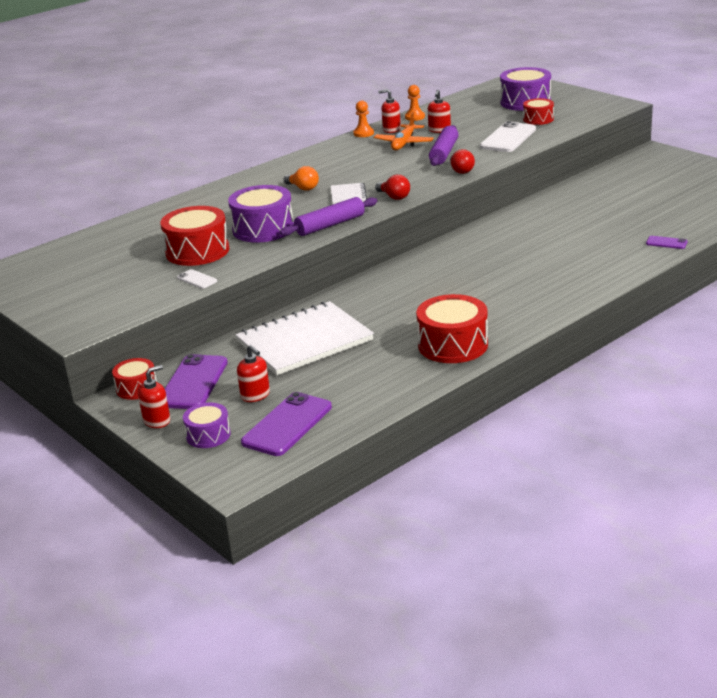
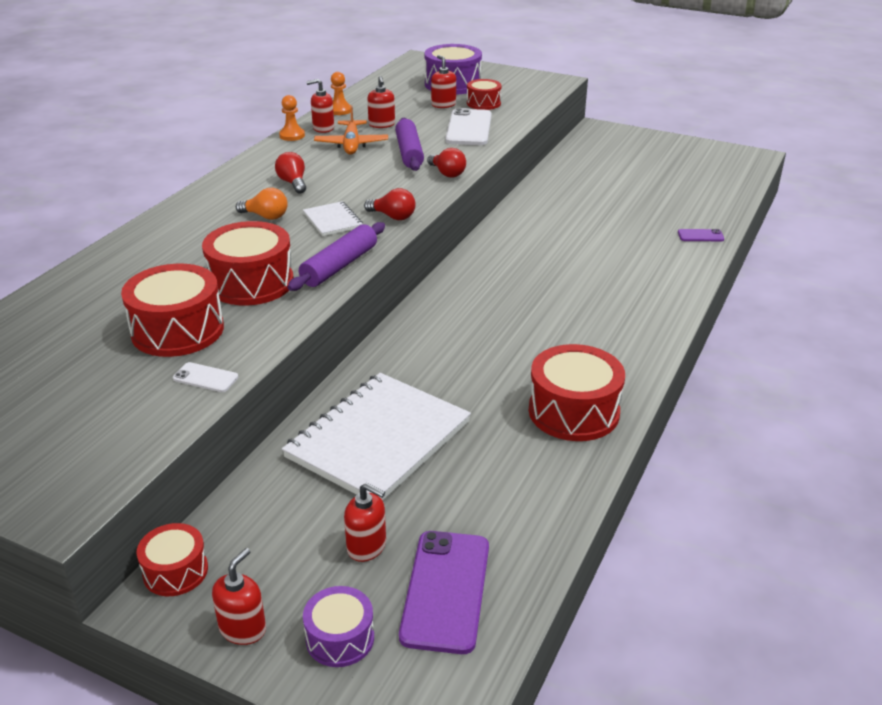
camera: 25 degrees left, 5 degrees up
purple phone [165,354,228,409] -> none
purple drum [228,185,294,243] -> red drum [202,221,294,305]
none -> red light bulb [275,152,306,194]
none -> red soap dispenser [431,55,456,108]

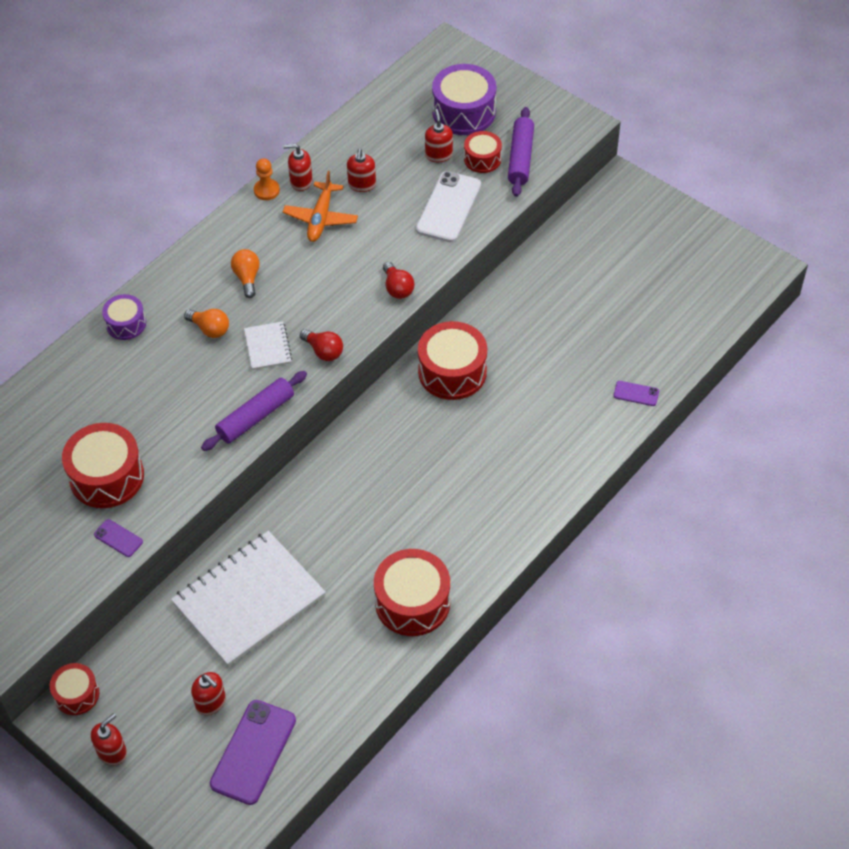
camera: 15 degrees right, 20 degrees up
white phone [173,362,238,392] -> purple phone [94,519,143,557]
red drum [202,221,294,305] -> red drum moved to [418,321,487,400]
red light bulb [275,152,306,194] -> orange light bulb [231,249,260,298]
purple drum [303,586,374,667] -> purple drum moved to [102,294,146,340]
orange pawn [331,72,351,115] -> none
purple rolling pin [395,118,424,171] -> purple rolling pin moved to [508,107,534,197]

